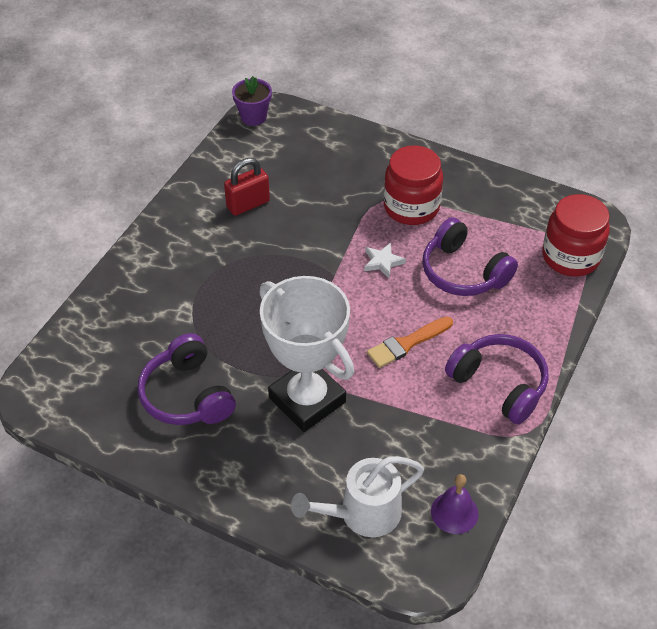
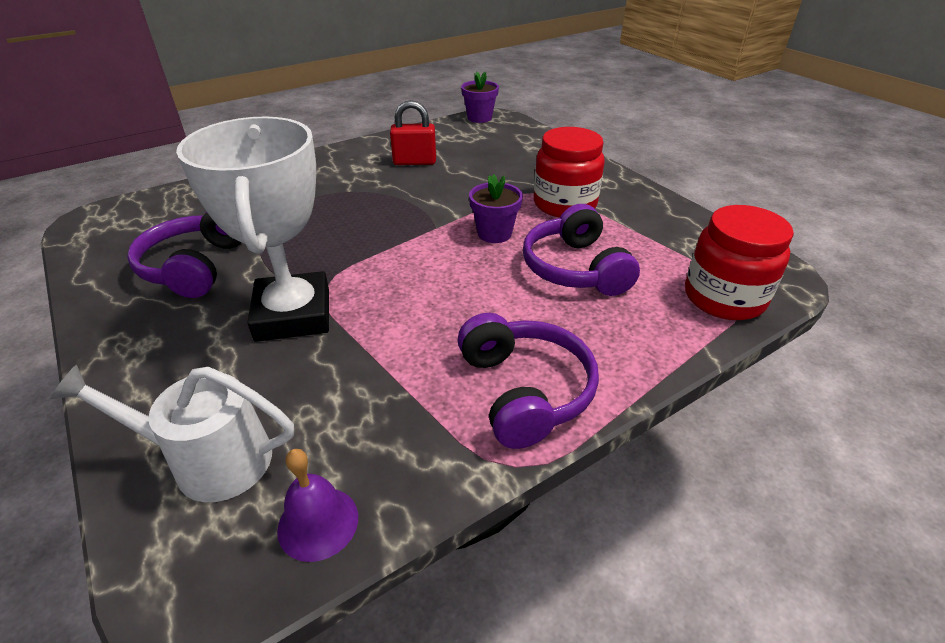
camera: 30 degrees right, 10 degrees down
white star [364,243,406,278] -> purple flower pot [469,174,523,243]
orange brush [367,317,453,368] -> none

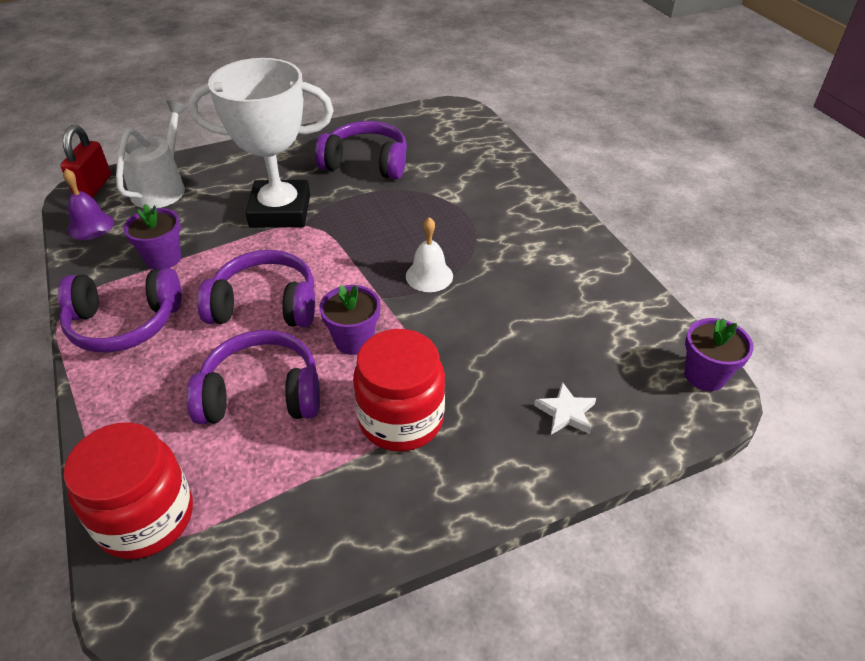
camera: 100 degrees right, 5 degrees up
red padlock [390,100,436,165] -> red padlock moved to [60,125,111,198]
none -> purple flower pot [123,204,181,270]
none -> purple headphones [197,250,315,327]
none -> white bell [406,217,453,292]
none -> white star [534,382,596,435]

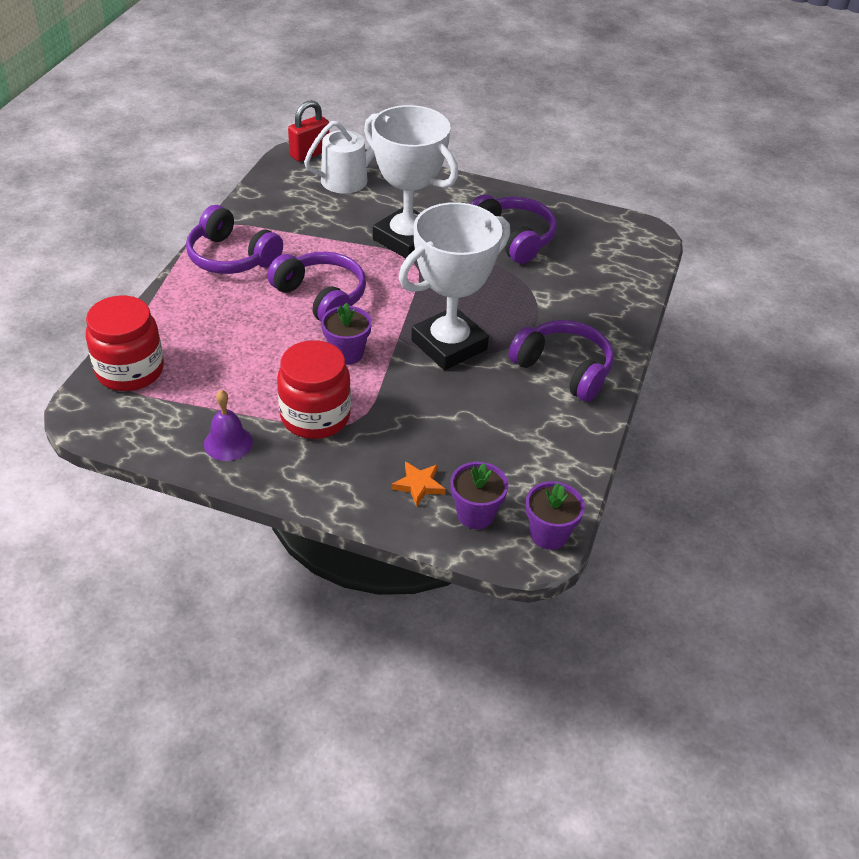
camera: 40 degrees right, 0 degrees up
purple bell [63,169,114,240] -> purple bell moved to [204,390,253,461]
purple flower pot [123,204,181,270] -> purple flower pot moved to [450,462,508,529]
purple headphones [187,330,320,424] -> purple headphones moved to [508,320,614,402]
white bell [406,217,453,292] -> white trophy [399,202,510,370]
white star [534,382,596,435] -> orange star [391,462,445,507]

